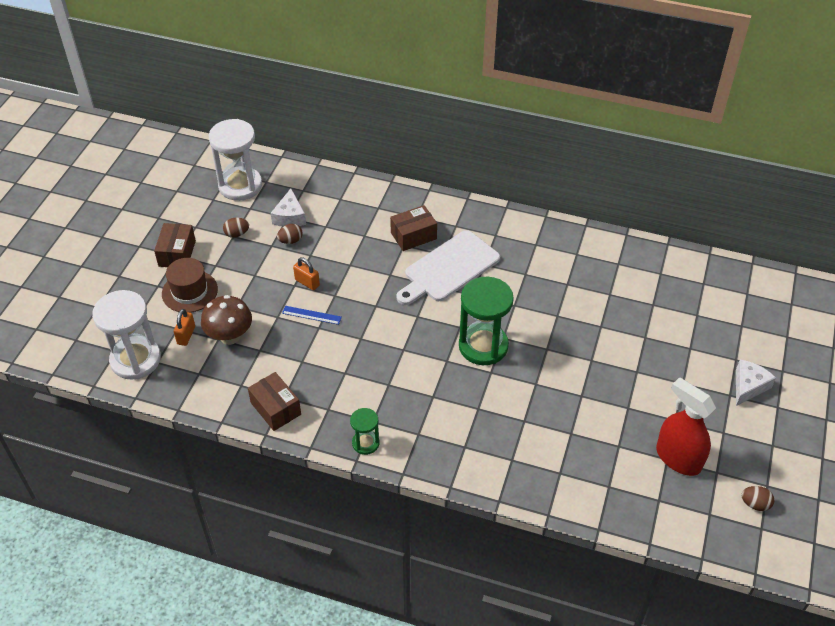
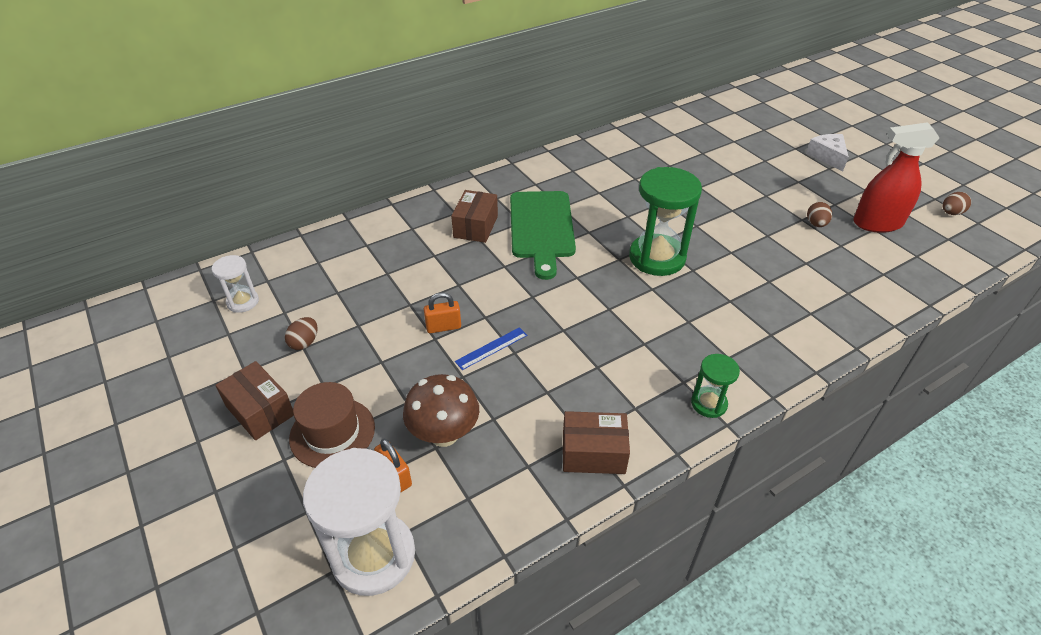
camera: 50 degrees left, 5 degrees down
white hourglass [209,119,262,201] -> white hourglass [212,255,259,313], size x0.51
white cheese [271,189,306,227] -> none
brown egg [277,224,303,244] -> brown egg moved to [807,202,832,227]
white cutting board [396,230,500,305] -> green cutting board [510,191,576,280]

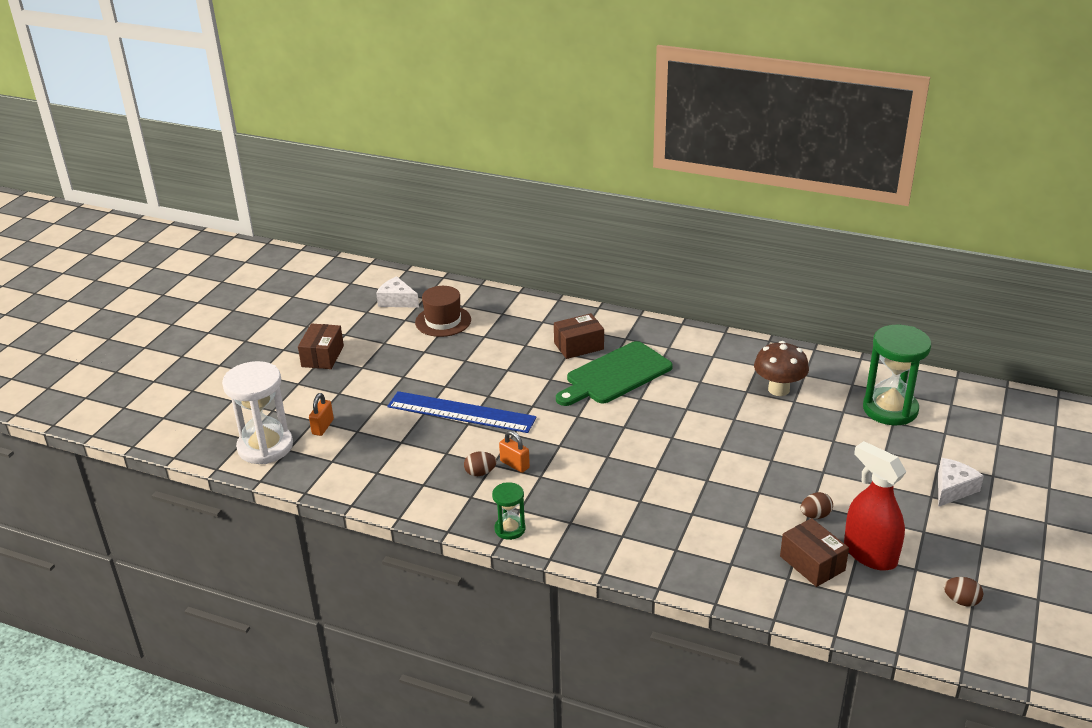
camera: 55 degrees right, 10 degrees down
white hourglass [212,255,259,313] -> white cheese [376,276,419,308]
brown egg [285,317,318,350] -> brown egg moved to [464,452,497,476]
brown hat [289,382,375,468] -> brown hat moved to [415,286,471,337]
brown mushroom [403,374,479,447] -> brown mushroom moved to [754,341,809,396]
orange padlock [424,292,461,333] -> orange padlock moved to [499,430,530,473]
blue ruler [455,327,527,370] -> blue ruler [387,391,537,433], size x2.30
brown box [563,411,630,474] -> brown box moved to [780,518,849,587]
green hourglass [629,167,702,276] -> green hourglass moved to [863,325,931,425]

